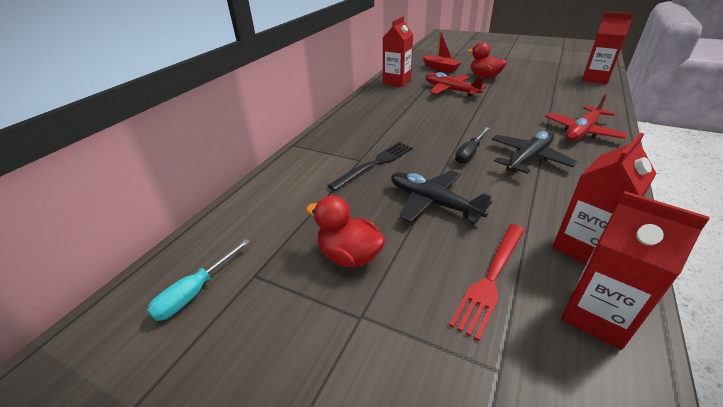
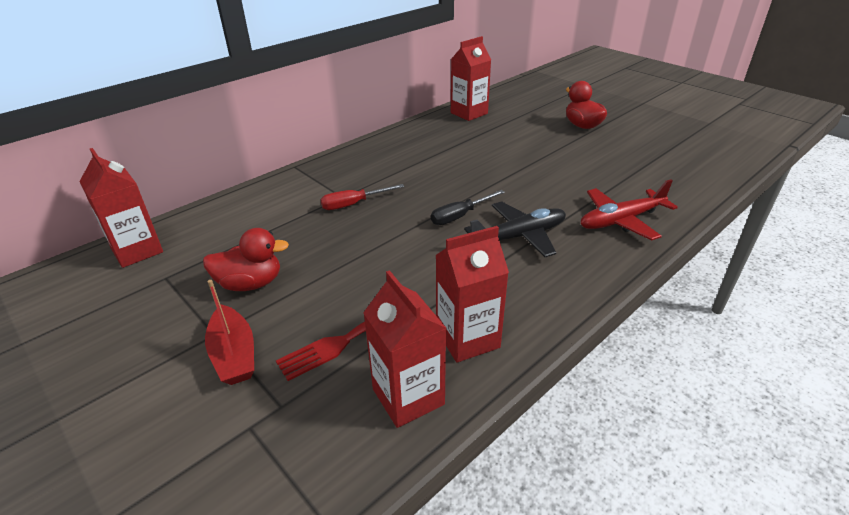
camera: 20 degrees right, 0 degrees up
turquoise screwdriver [147,239,250,321] -> none
red duck [306,196,386,268] -> red duck turned 120 degrees clockwise [203,228,289,291]
black fork [327,142,413,191] -> red screwdriver [320,184,404,210]
black plane [391,170,492,224] -> none
red boat [423,29,462,72] -> red boat moved to [205,280,254,385]
red plane [425,72,486,97] -> none
red carton [582,12,634,84] -> red carton moved to [79,148,163,268]

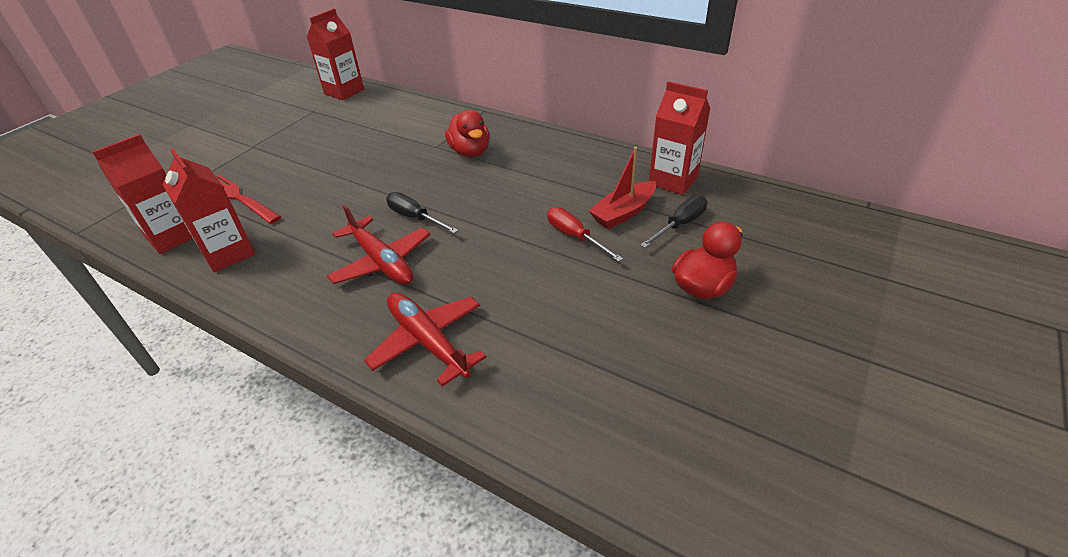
camera: 75 degrees right, 5 degrees up
red duck [203,228,289,291] -> red duck moved to [445,110,490,157]
red boat [205,280,254,385] -> red boat moved to [589,147,656,229]
red screwdriver [320,184,404,210] -> red screwdriver moved to [547,207,623,262]
black plane [464,202,566,257] -> red plane [327,205,430,285]
none -> black screwdriver [640,195,707,248]

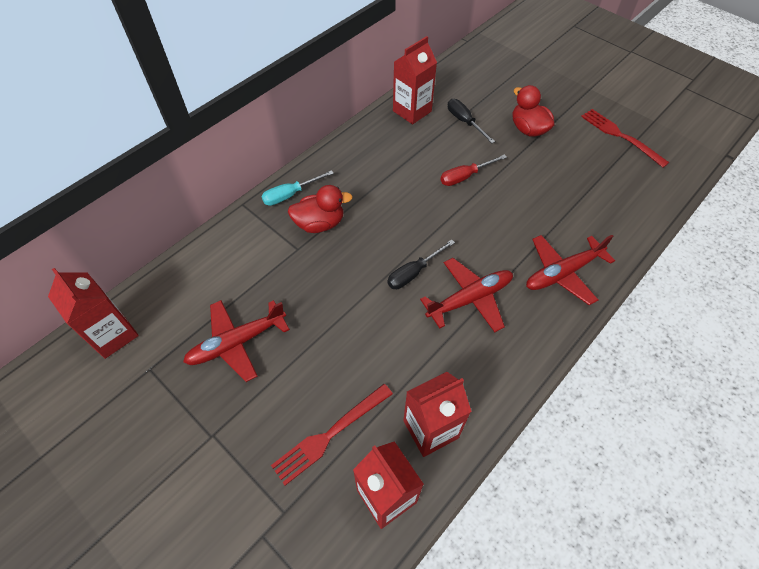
camera: 80 degrees left, 15 degrees up
red boat [589,147,656,229] -> none
none -> red plane [183,300,290,382]
none -> turquoise screwdriver [261,170,334,206]
none -> red fork [581,109,669,168]

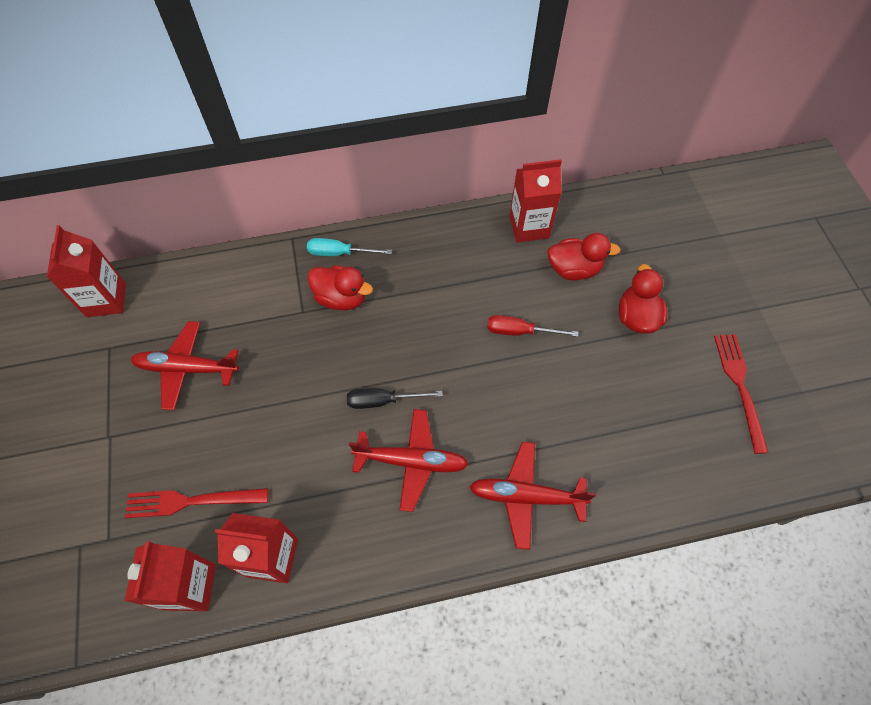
camera: 35 degrees right, 5 degrees up
black screwdriver [448,99,495,143] -> red duck [547,233,621,281]

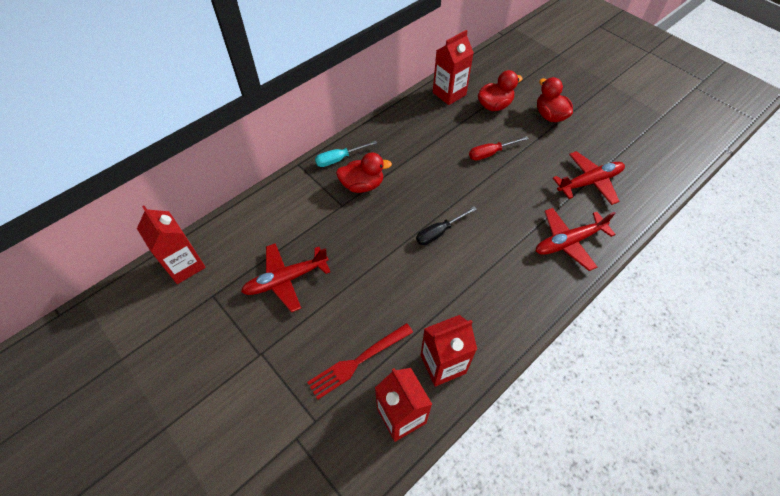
camera: 30 degrees left, 5 degrees down
red plane [349,409,469,512] -> red plane moved to [553,151,625,205]
red fork [714,334,769,454] -> none

